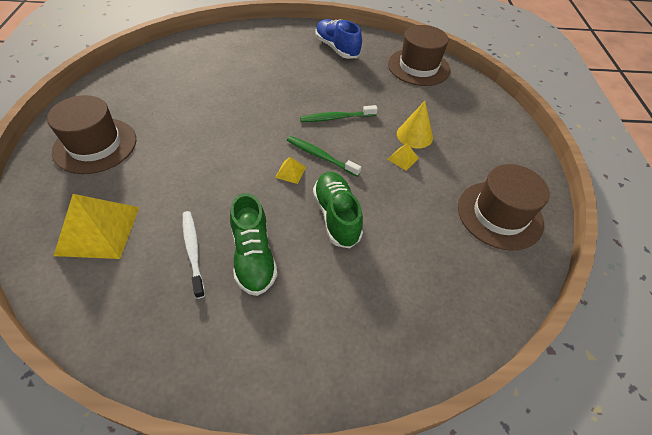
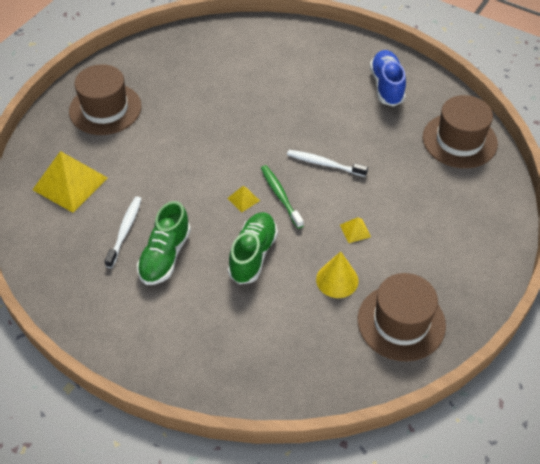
camera: 35 degrees right, 0 degrees up
green toothbrush [300,105,378,122] -> white toothbrush [287,150,368,177]
yellow cone [397,101,433,149] -> yellow cone moved to [316,252,359,298]

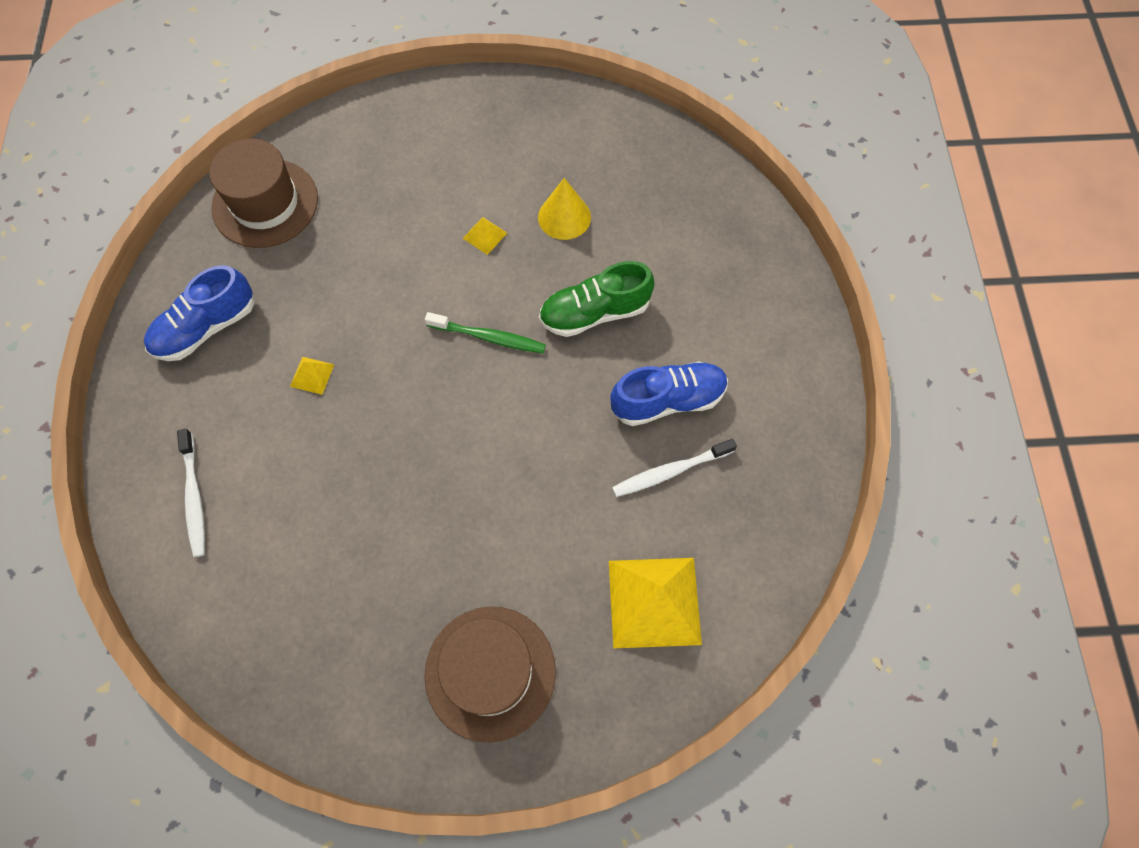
camera: 125 degrees left, 15 degrees up
green shoe [137,201,191,285] -> blue shoe [610,361,728,426]
yellow pyramid [227,186,260,212] -> yellow pyramid moved to [290,357,335,395]
green toothbrush [261,165,304,229] -> green toothbrush turned 105 degrees counterclockwise [425,312,546,353]
white toothbrush [287,150,368,177] -> white toothbrush moved to [177,429,205,557]
brown hat [358,273,446,361] -> none

